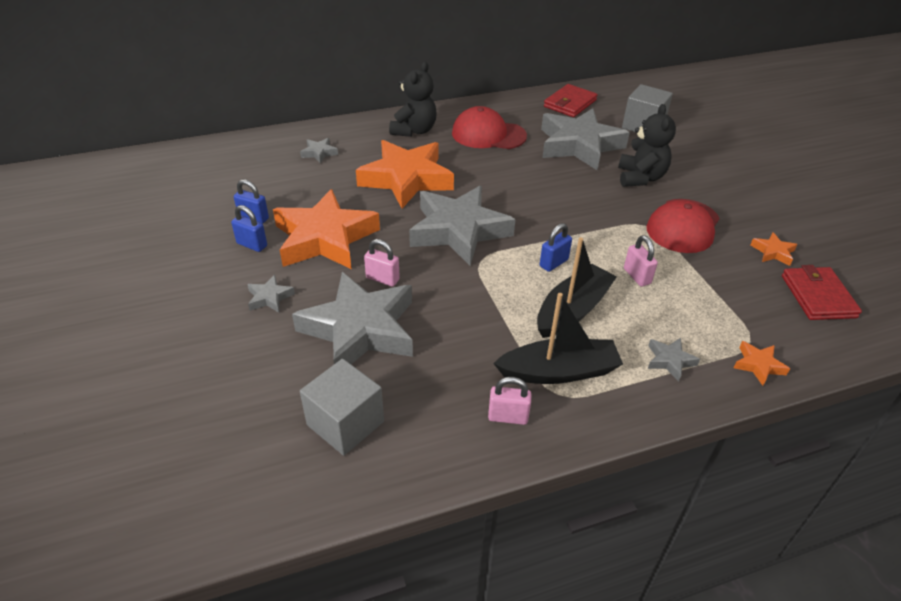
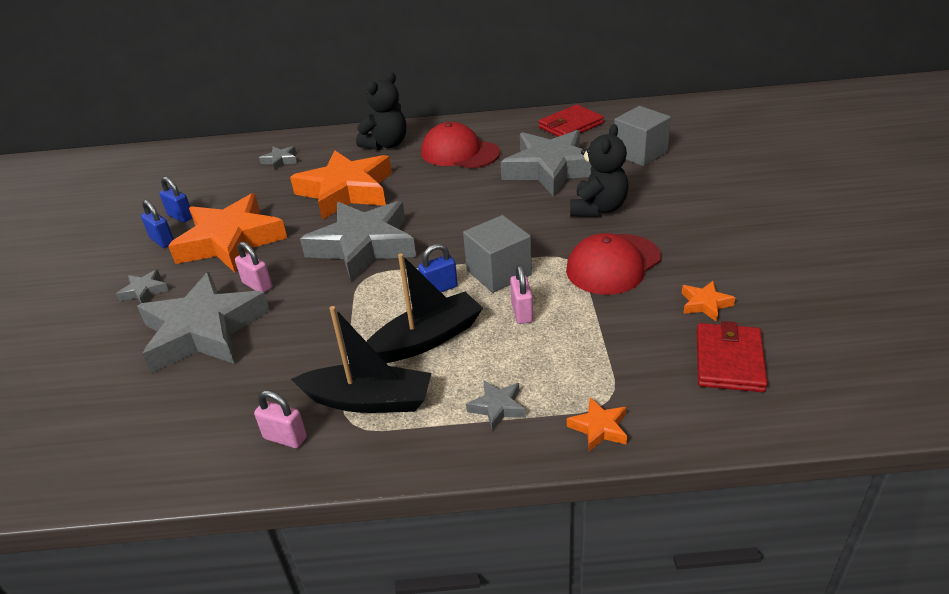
camera: 20 degrees right, 5 degrees down
grey cube [300,359,384,456] -> grey cube moved to [463,215,532,293]

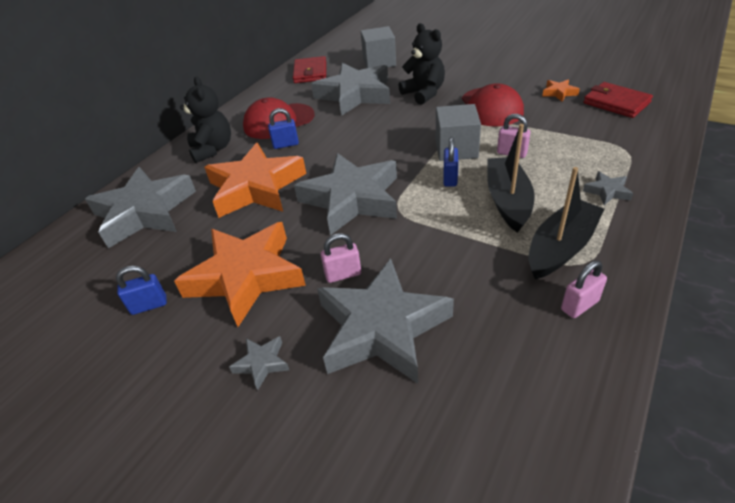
camera: 55 degrees left, 5 degrees up
blue padlock [141,199,174,248] -> blue padlock moved to [268,108,299,149]
grey star [259,146,297,170] -> grey star [85,167,196,248], size x2.49
orange star [567,397,627,452] -> none

